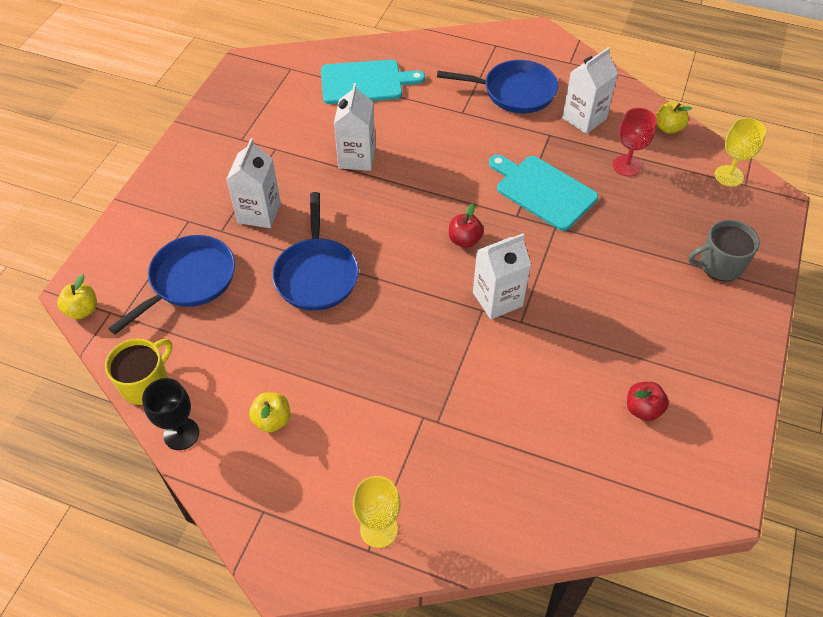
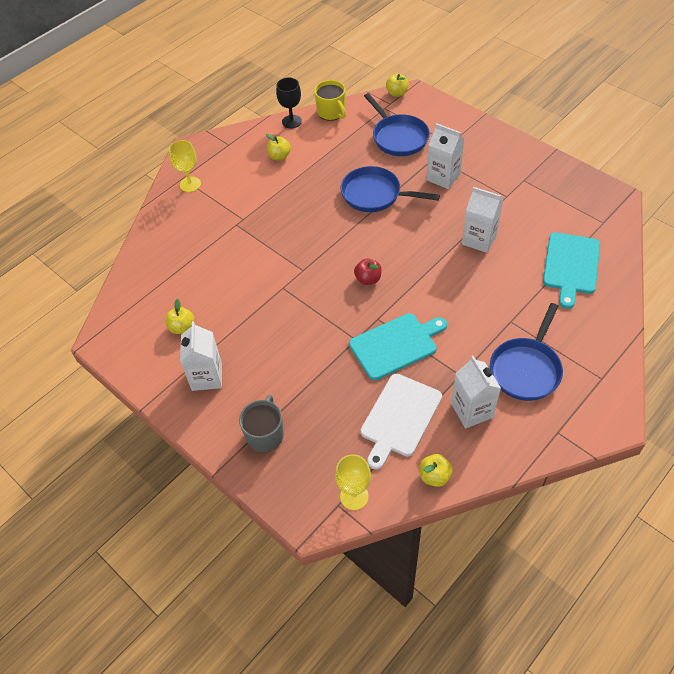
camera: 115 degrees right, 0 degrees up
white carton [473,233,531,320] -> white carton moved to [180,321,222,391]
red goblet [613,108,657,177] -> white cutting board [361,374,442,470]
red apple [627,382,669,421] -> yellow apple [165,299,194,334]

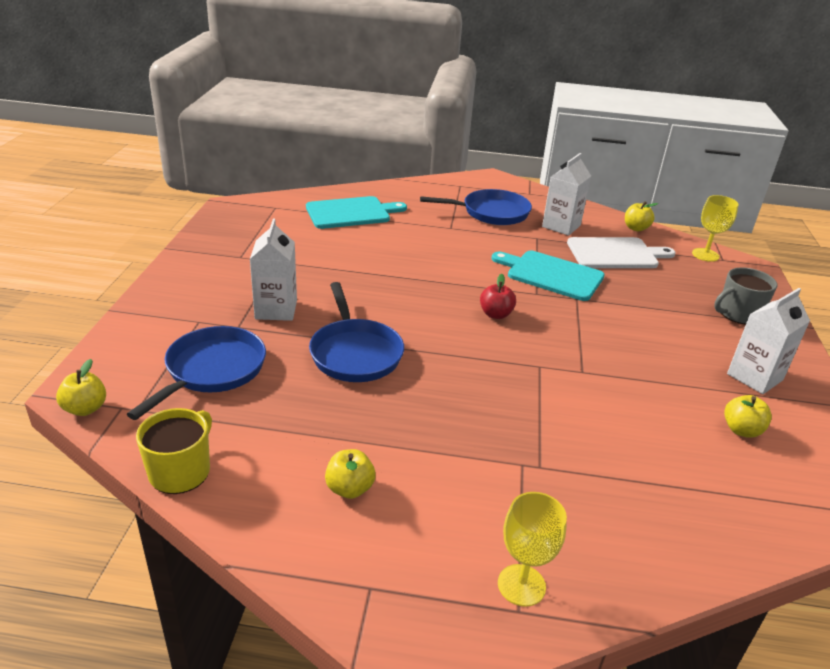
camera: 130 degrees left, 20 degrees down
black goblet [276,78,302,129] -> none
white carton [462,187,503,253] -> none

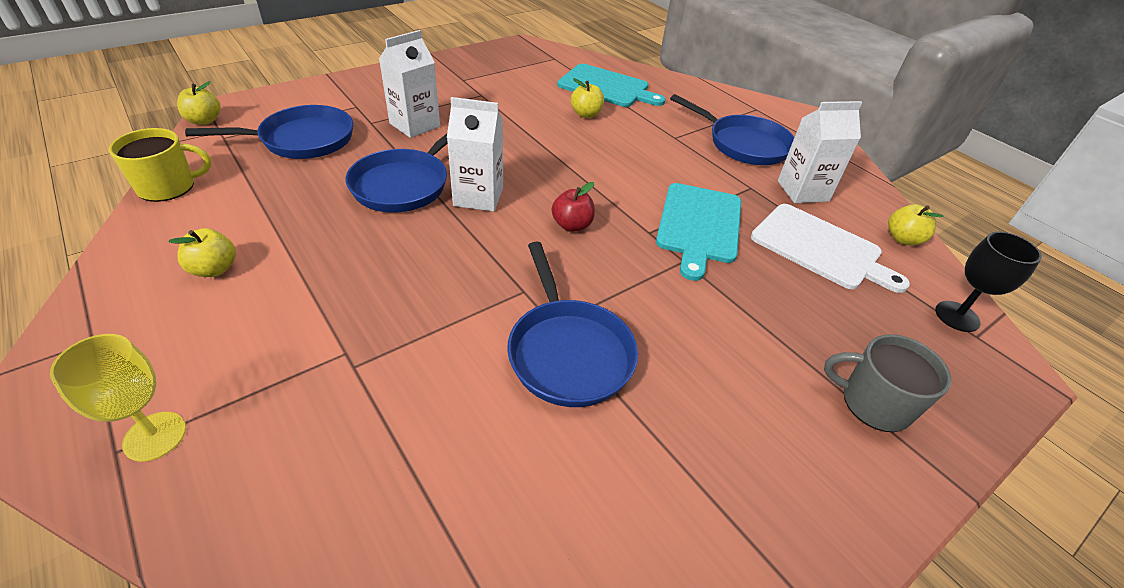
camera: 45 degrees right, 10 degrees up
turquoise cutting board [491,251,605,301] -> turquoise cutting board turned 150 degrees counterclockwise [656,183,741,281]
yellow goblet [692,195,738,262] -> black goblet [935,232,1042,332]
yellow apple [724,395,772,438] -> yellow apple moved to [571,78,604,118]
white carton [727,288,810,394] -> white carton moved to [447,97,503,212]
none -> blue pan [507,241,638,407]

